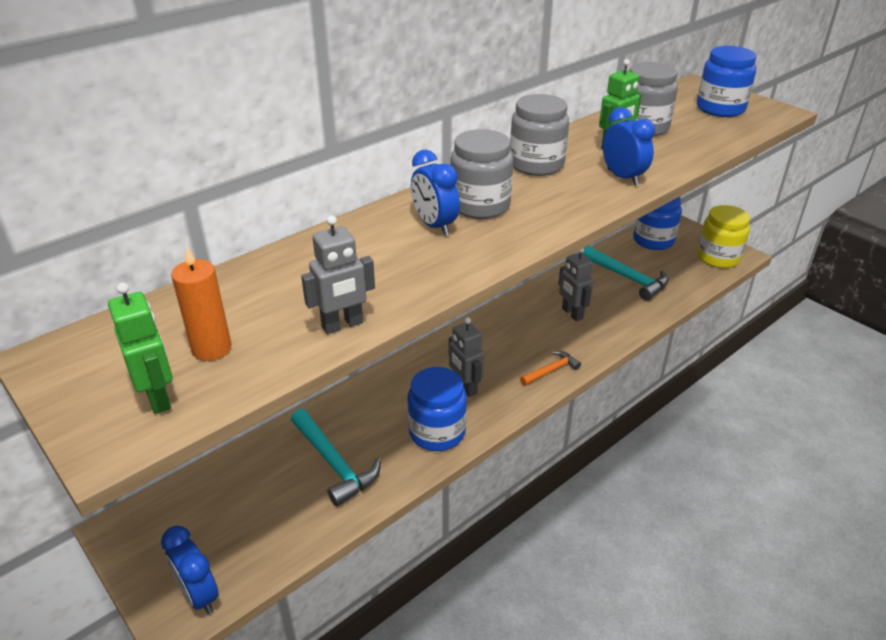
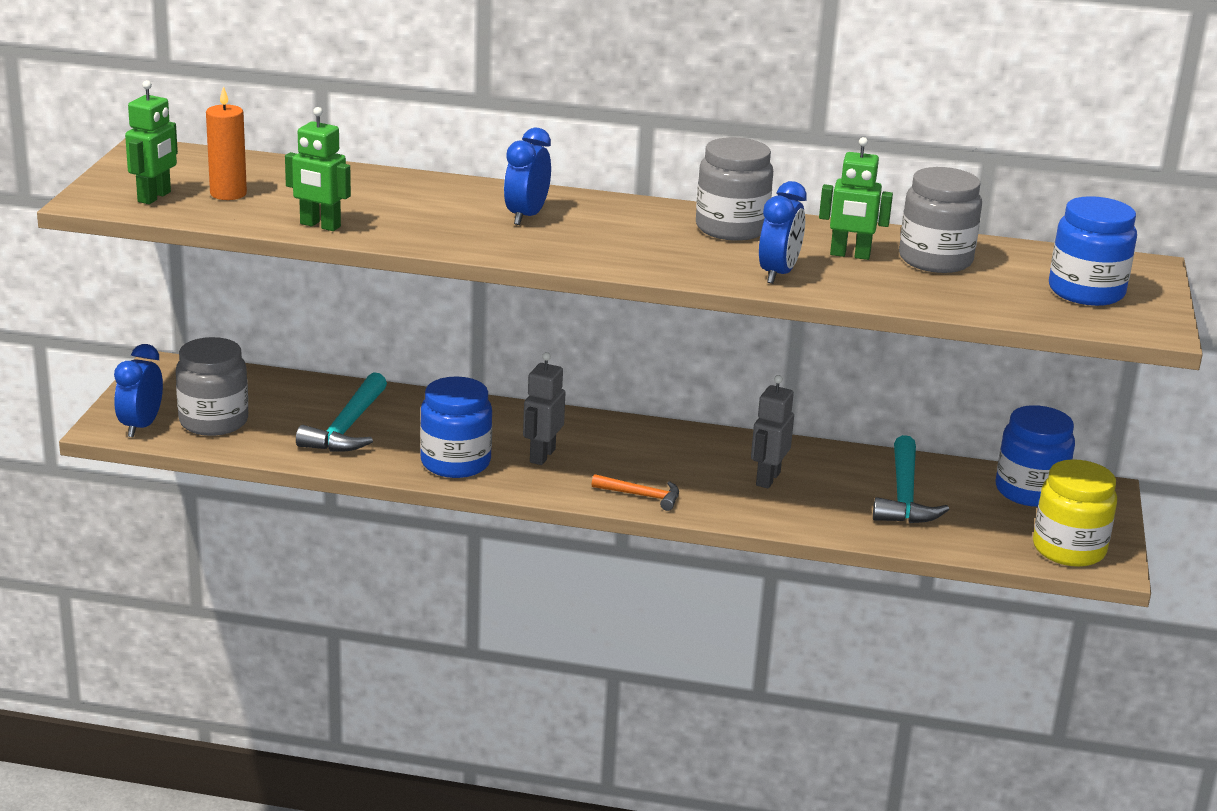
camera: 50 degrees right, 10 degrees down
grey robot [301,215,375,334] -> green robot [285,107,351,231]
grey jar [450,129,513,219] -> grey jar moved to [176,337,248,436]

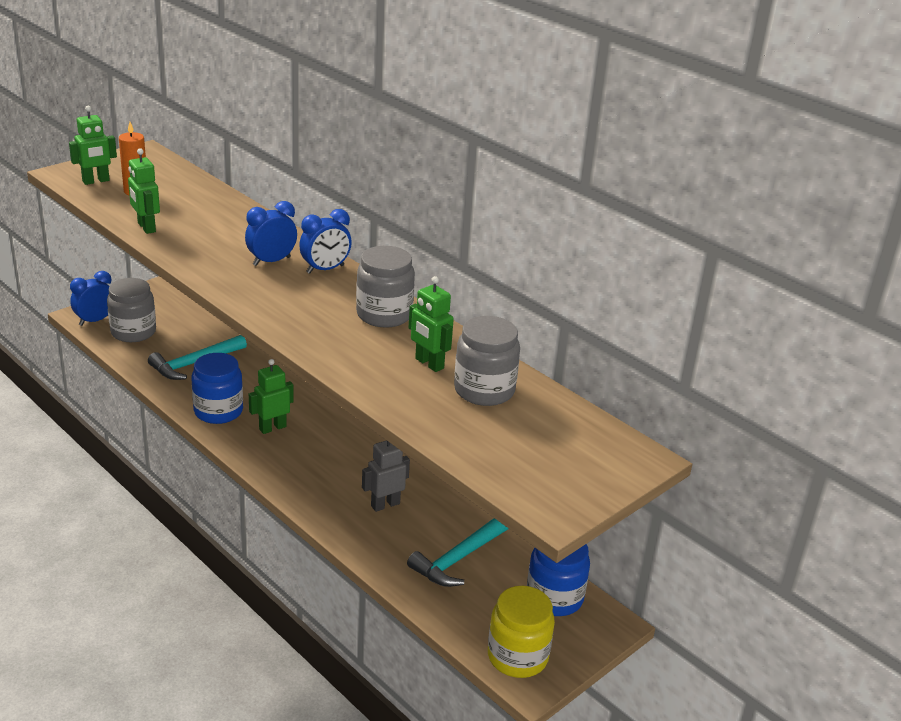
camera: 35 degrees right, 5 degrees up
grey robot [523,352,566,465] -> green robot [249,359,294,434]
orange hammer [592,474,679,511] -> none
blue clock [759,181,807,284] -> blue clock moved to [299,209,352,274]
blue jar [1049,196,1137,306] -> none

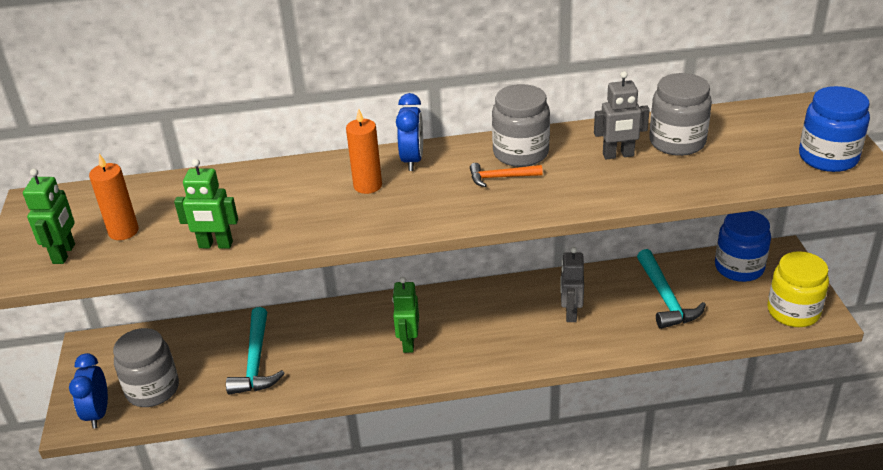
camera: 50 degrees left, 5 degrees up
blue jar [191,353,243,424] -> blue jar moved to [799,86,870,172]
blue clock [245,201,297,266] -> orange candle [346,109,382,194]
green robot [409,276,454,372] -> grey robot [594,71,650,159]
none -> orange hammer [470,163,543,187]

